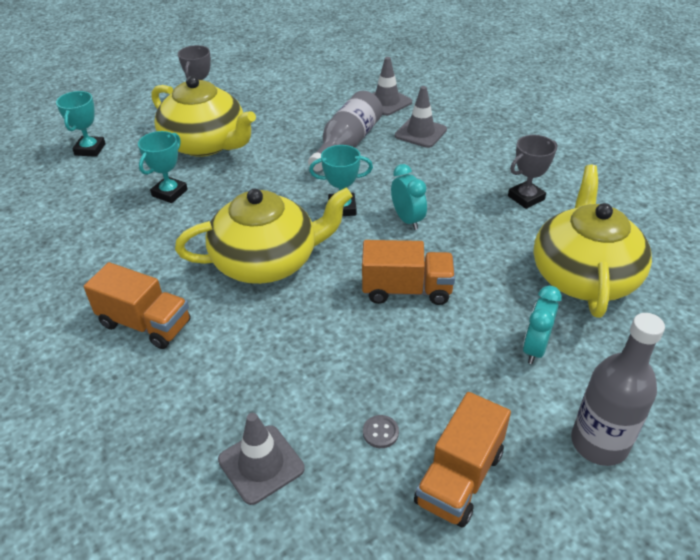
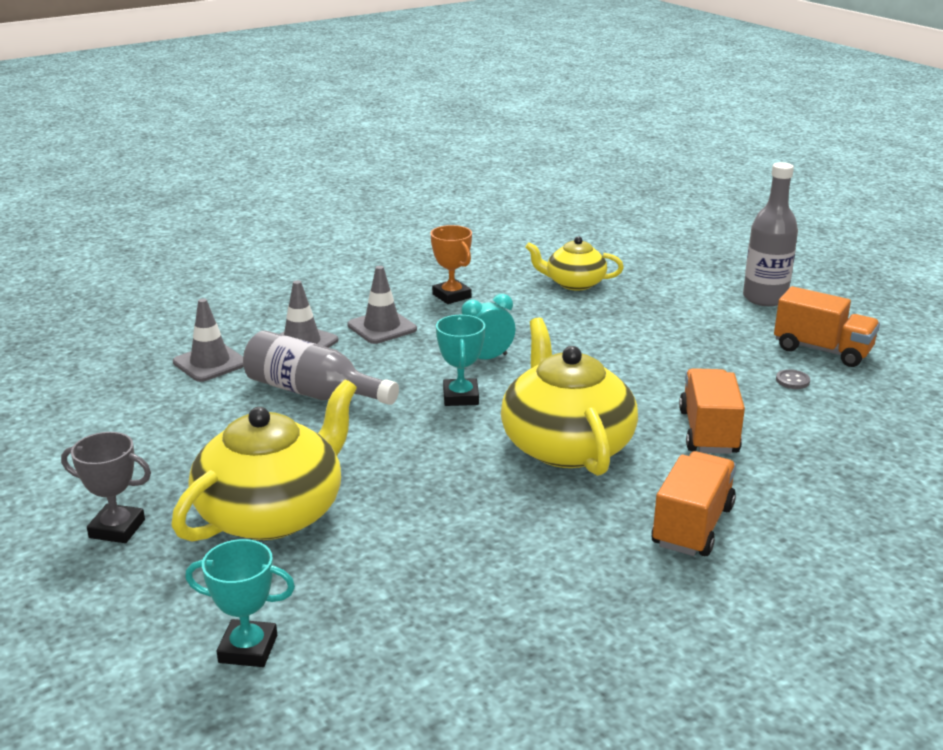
camera: 90 degrees left, 15 degrees down
turquoise trophy [138,131,188,203] -> none
grey traffic cone [218,413,305,505] -> grey traffic cone moved to [347,266,417,344]
orange truck [362,240,455,305] -> orange truck moved to [679,368,745,454]
grey trophy [508,135,557,209] -> orange trophy [431,225,472,304]
turquoise clock [523,286,562,364] -> none
yellow teapot [534,164,652,318] -> yellow teapot [525,236,624,291], size x0.58

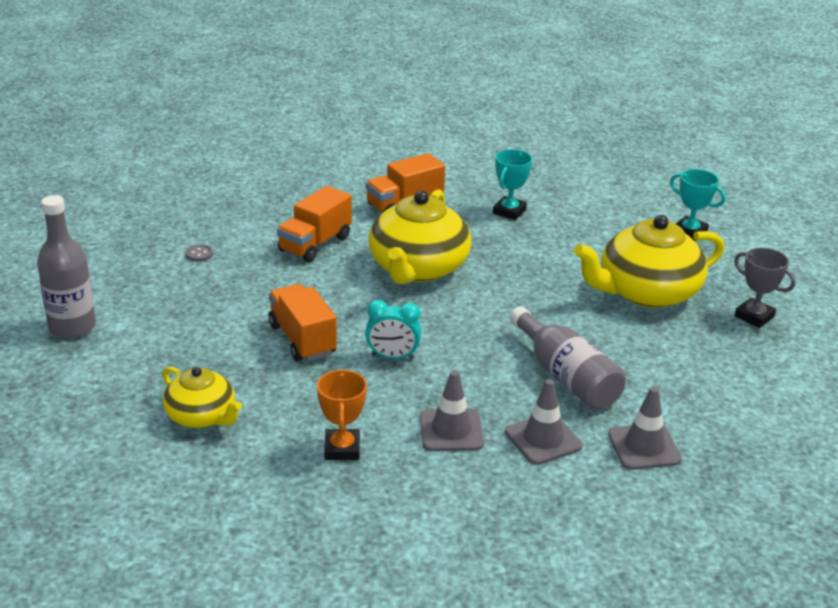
camera: 150 degrees left, 5 degrees up
turquoise trophy [436,315,485,406] -> turquoise trophy moved to [493,149,533,220]
orange truck [774,286,880,367] -> orange truck moved to [269,284,337,361]

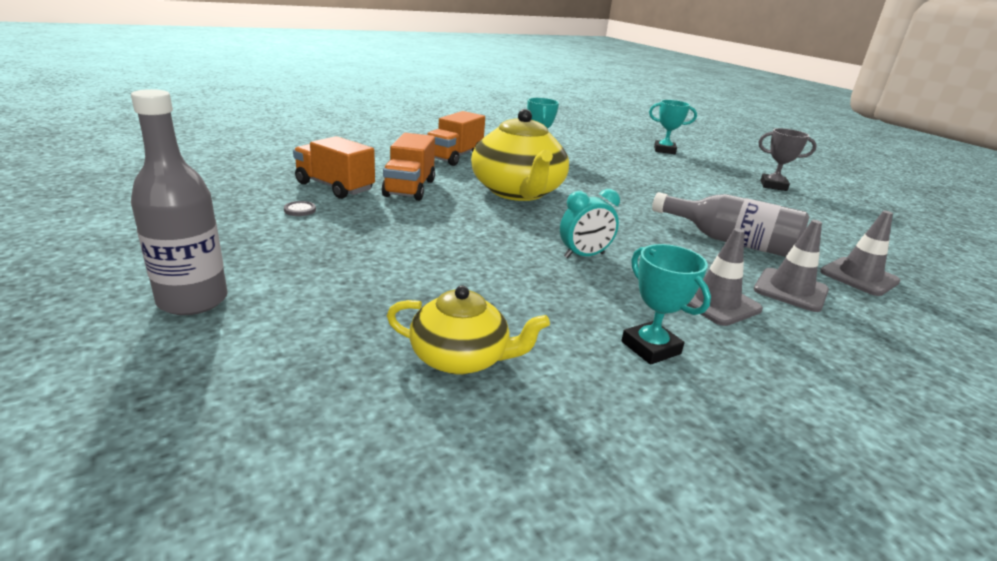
camera: 30 degrees left, 5 degrees down
orange truck [269,284,337,361] -> orange truck moved to [293,136,375,199]
orange trophy [317,369,367,460] -> turquoise trophy [621,244,711,365]
yellow teapot [574,215,725,308] -> none

